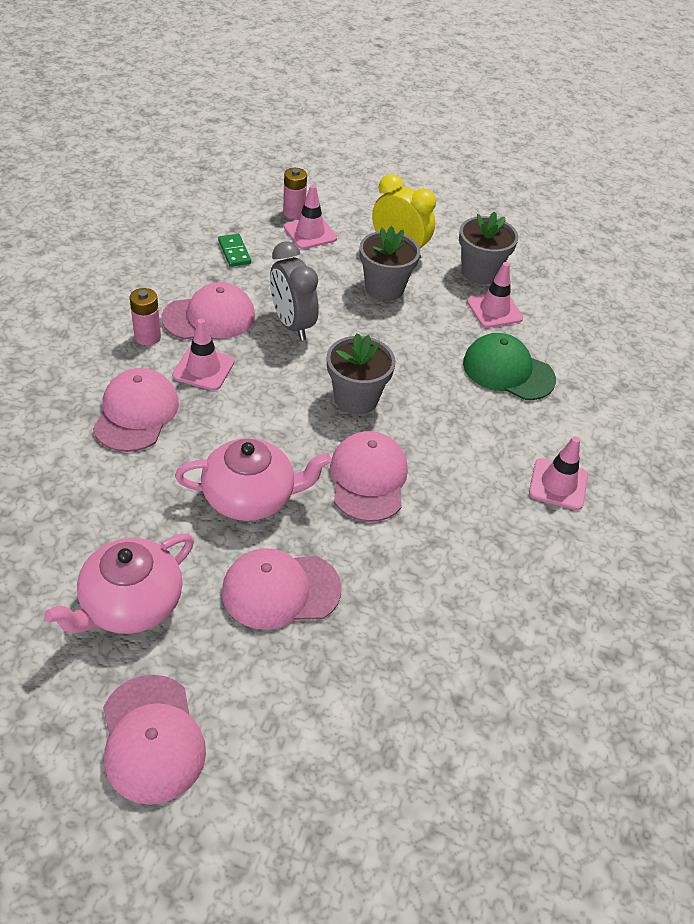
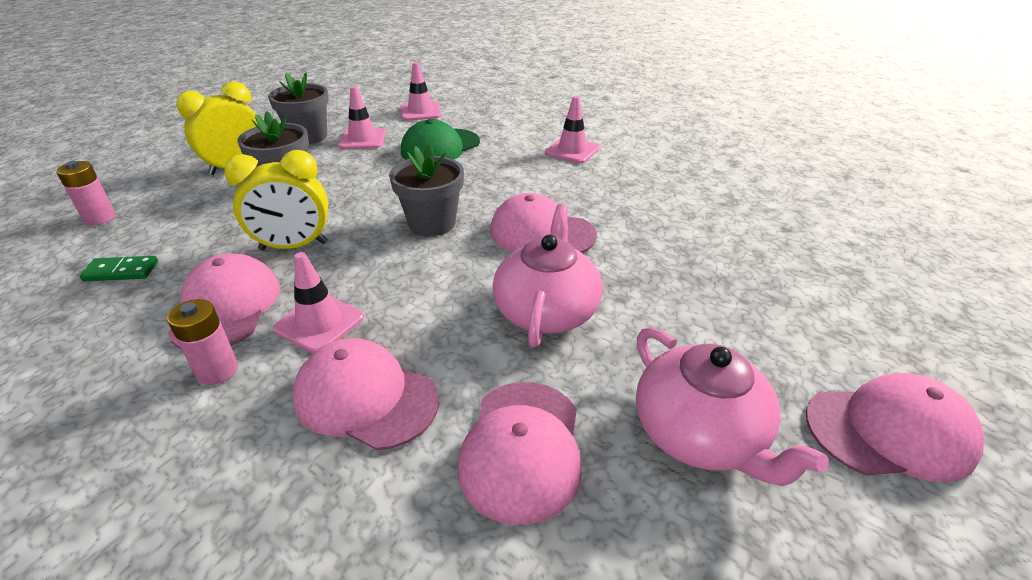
camera: 70 degrees left, 10 degrees down
pink cap [222,548,342,630] -> pink cap moved to [457,382,582,525]
grey clock [270,242,319,341] -> yellow clock [224,150,328,250]
pink traffic cone [284,185,337,249] -> pink traffic cone moved to [401,62,442,121]

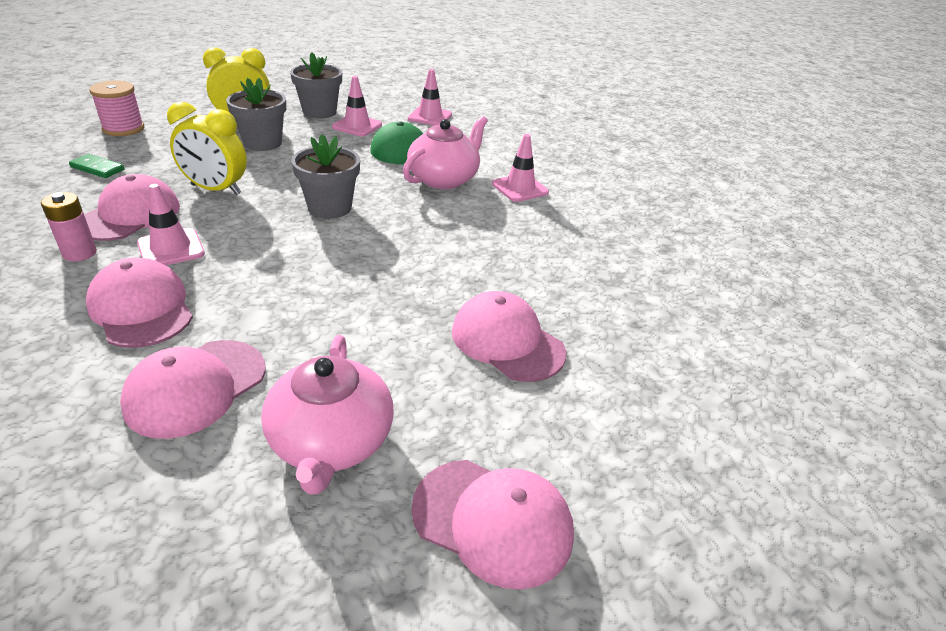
camera: 25 degrees right, 0 degrees up
pink battery [56,161,116,225] -> pink spool [89,80,144,136]
pink cap [490,193,597,253] -> pink cap moved to [452,291,566,382]
pink teapot [492,204,603,347] -> pink teapot moved to [403,116,488,189]

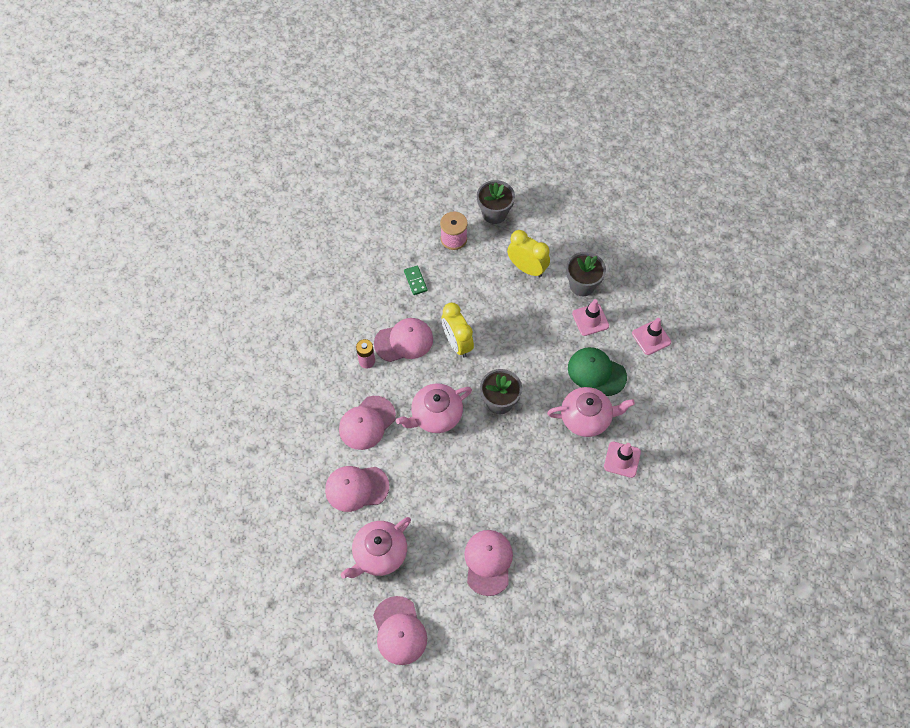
camera: 50 degrees right, 25 degrees up
pink cap [86,257,193,348] -> pink cap turned 150 degrees counterclockwise [339,396,396,450]
pink traffic cone [137,184,205,265] -> none
grey flower pot [226,78,286,151] -> grey flower pot moved to [477,180,515,224]
none -> pink teapot [396,383,472,433]

